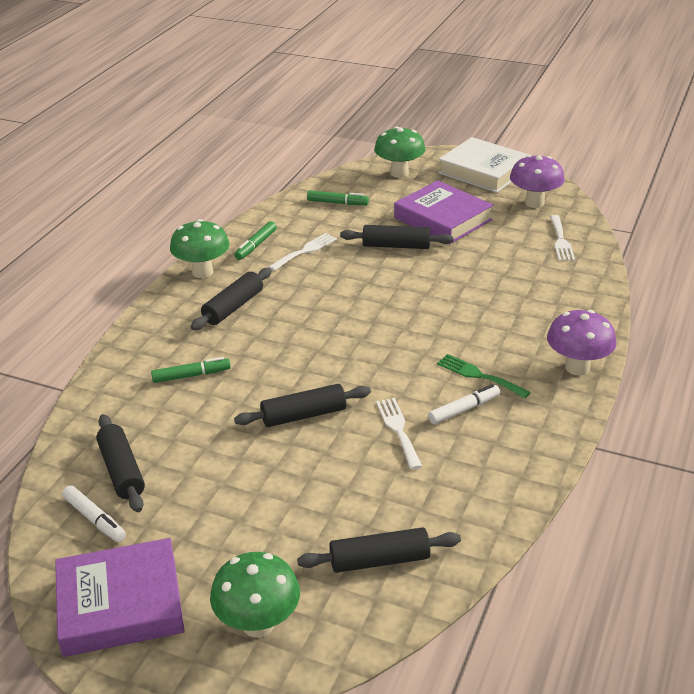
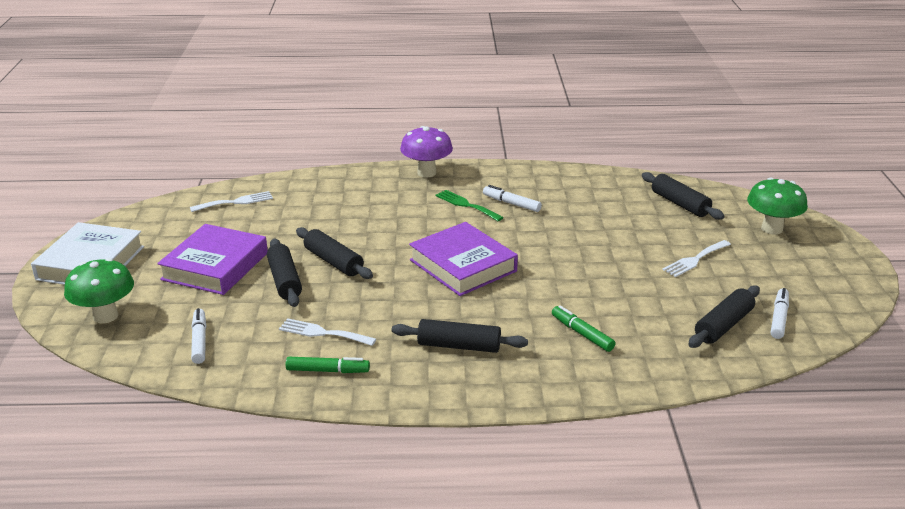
camera: 115 degrees left, 5 degrees down
purple book [55,538,185,657] -> purple book moved to [409,222,518,296]
green mushroom [170,219,229,278] -> none
black rolling pin [234,384,371,427] -> black rolling pin moved to [296,227,373,279]
green marker [307,190,369,205] -> white marker [191,308,206,364]
white fork [376,398,422,469] -> white fork moved to [662,240,731,277]
green fork [437,354,531,398] -> green fork turned 120 degrees clockwise [436,190,504,221]
purple mushroom [510,155,565,208] -> none

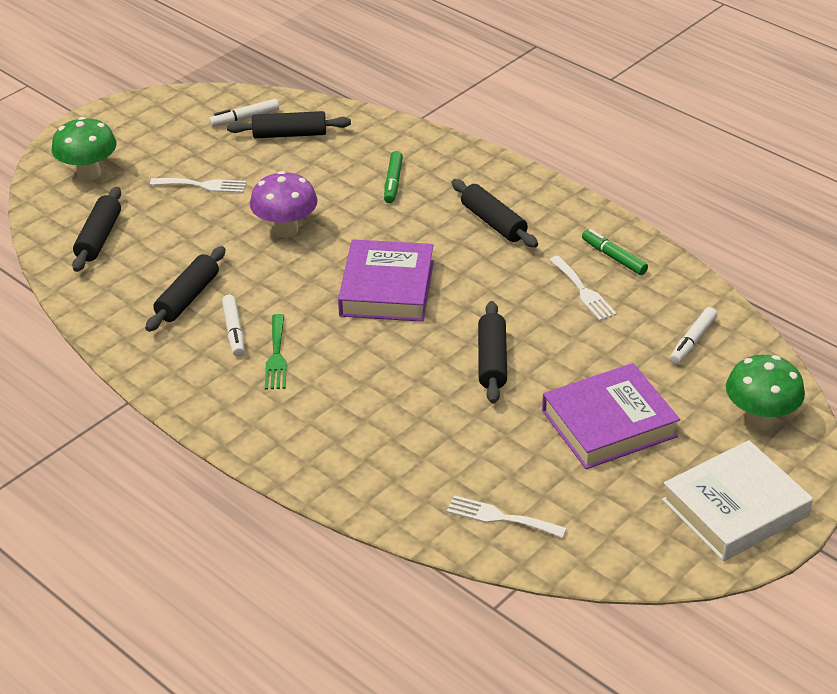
camera: 135 degrees left, 10 degrees up
black rolling pin [267,238,302,307] -> black rolling pin moved to [145,246,226,332]
purple mushroom [400,126,453,178] -> purple mushroom moved to [250,171,317,238]

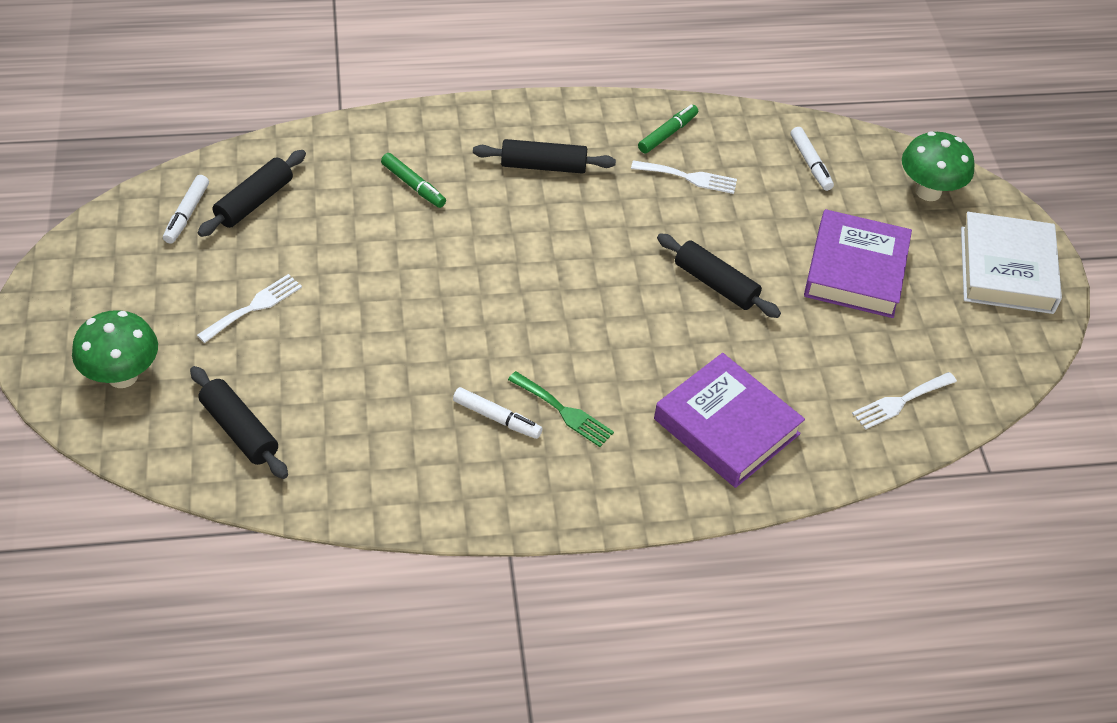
camera: 55 degrees left, 10 degrees up
black rolling pin [145,246,226,332] -> none
purple mushroom [250,171,317,238] -> none
purple book [338,239,434,322] -> purple book moved to [654,353,805,488]
green marker [582,229,648,275] -> green marker turned 135 degrees clockwise [638,105,698,153]

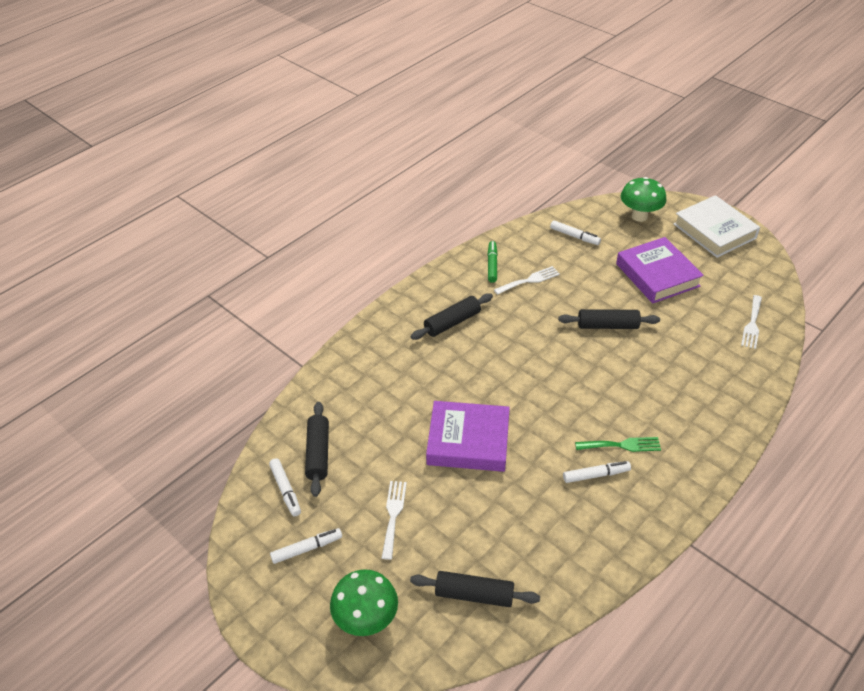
camera: 35 degrees left, 5 degrees down
green marker [381,153,446,208] -> none
purple book [654,353,805,488] -> purple book moved to [426,401,510,472]
none -> white marker [270,528,342,564]

